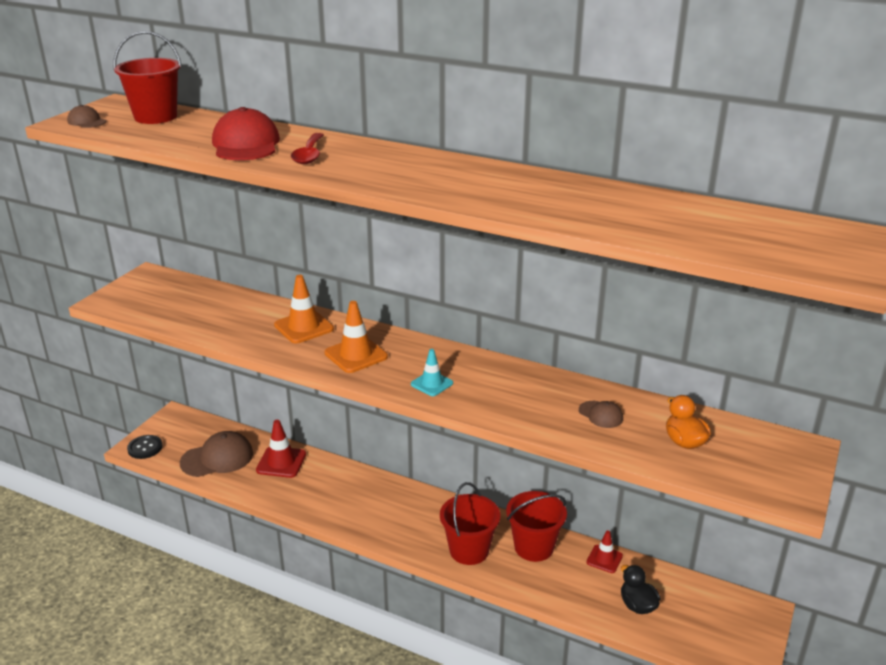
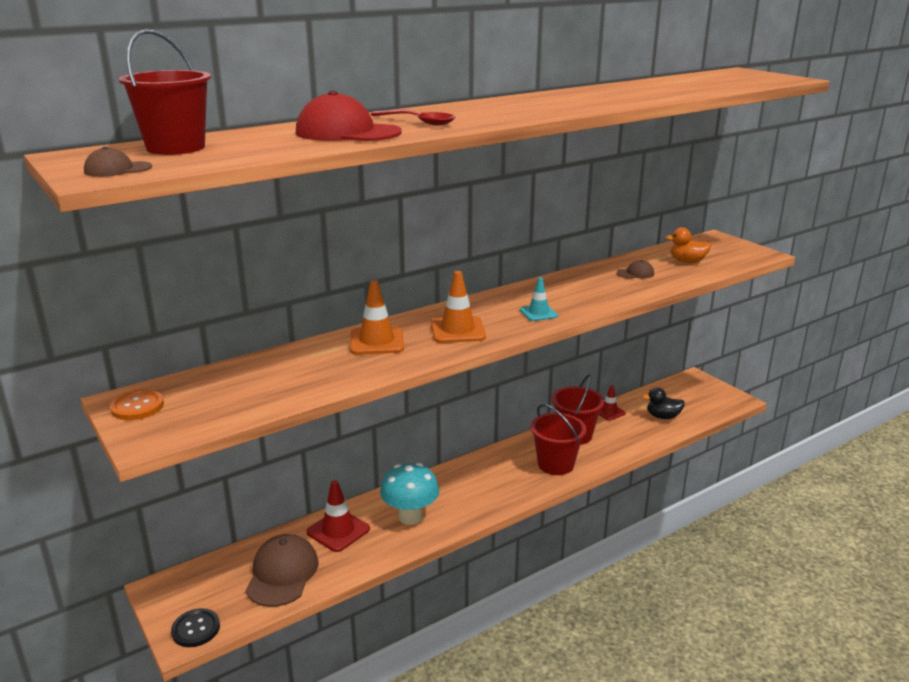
camera: 60 degrees left, 5 degrees down
none -> orange button [110,390,164,420]
none -> turquoise mushroom [380,463,439,525]

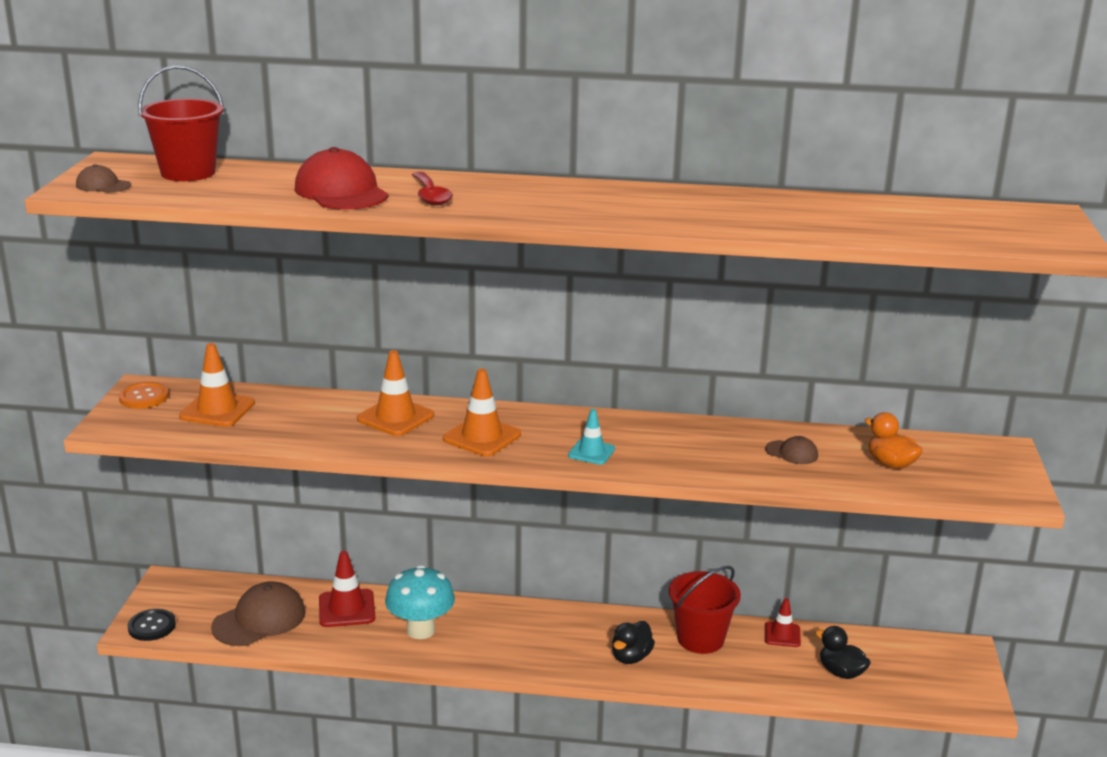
camera: 40 degrees right, 0 degrees up
red bucket [531,404,586,475] -> black duck [612,621,655,664]
none -> orange traffic cone [179,343,255,427]

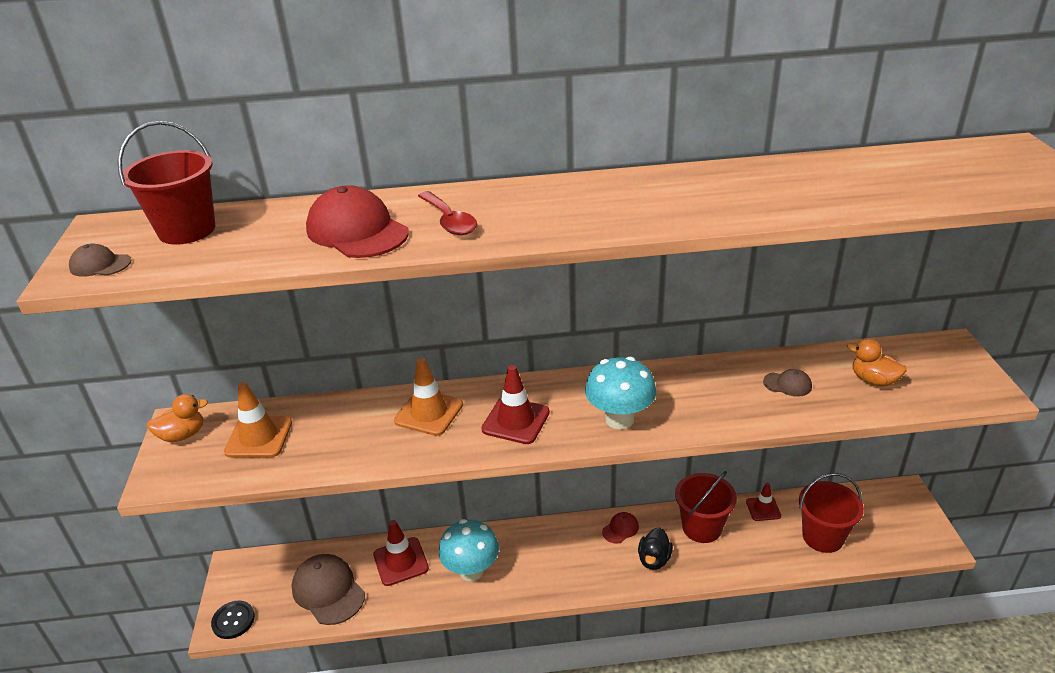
camera: 10 degrees left, 10 degrees up
orange button [119,382,169,409] -> orange duck [146,394,208,442]
brown cap [211,581,305,646] -> brown cap turned 75 degrees counterclockwise [291,554,365,625]
orange traffic cone [443,368,521,457] -> red traffic cone [481,365,550,444]
turquoise traffic cone [568,409,615,465] -> turquoise mushroom [585,357,656,429]
black duck [815,626,871,679] -> red bucket [799,473,864,553]
none -> red cap [602,512,639,544]

